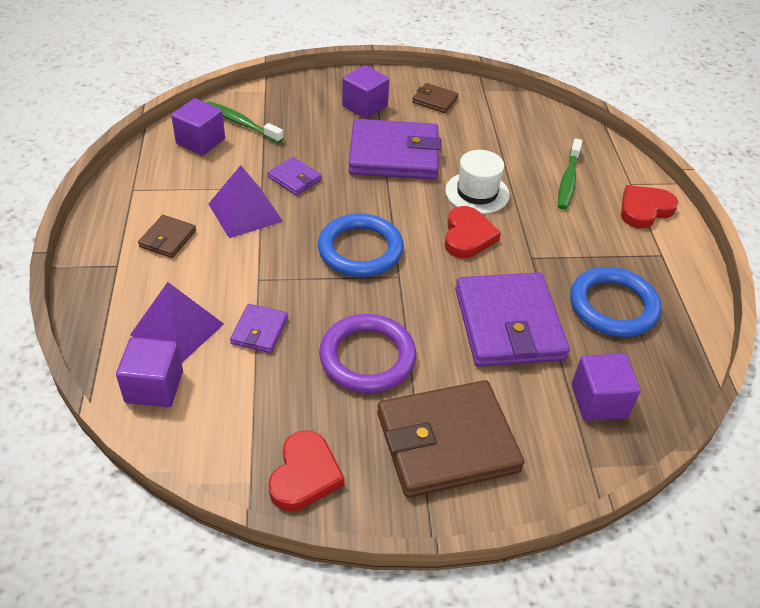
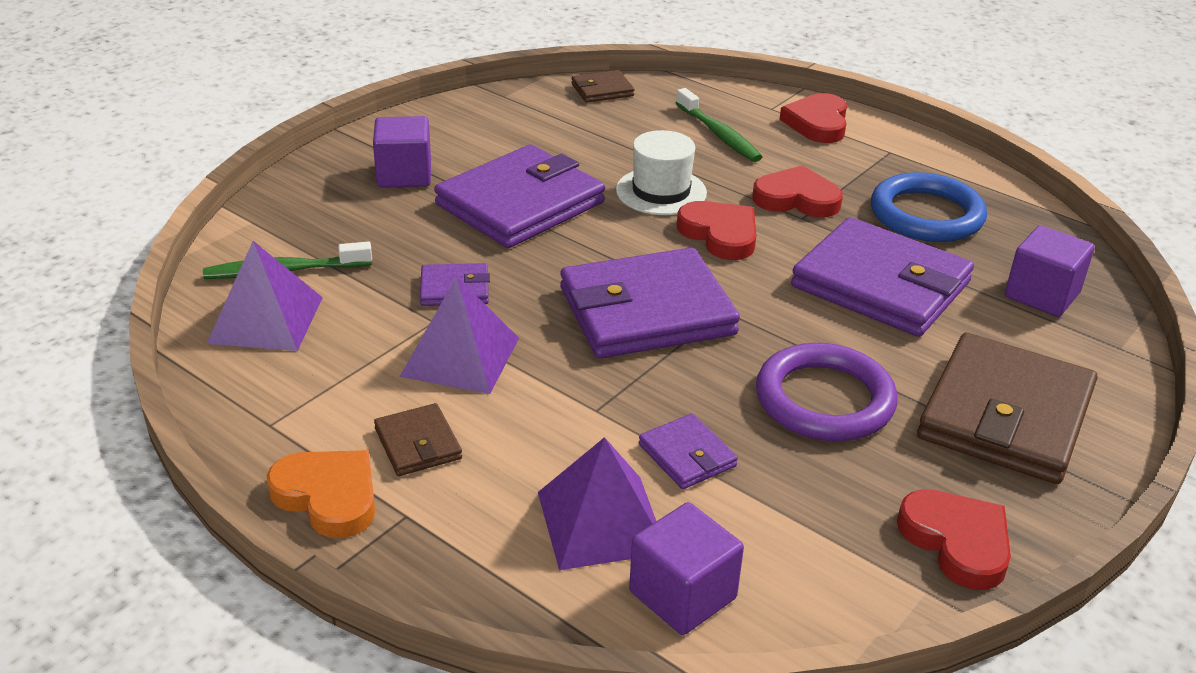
camera: 45 degrees left, 10 degrees down
purple cube [171,98,225,155] -> purple pyramid [207,241,323,351]
blue ring [318,214,404,277] -> purple wallet [560,248,740,358]
brown wallet [412,83,458,113] -> brown wallet moved to [571,70,635,103]
none -> orange heart [266,450,375,538]
none -> red heart [752,165,843,217]

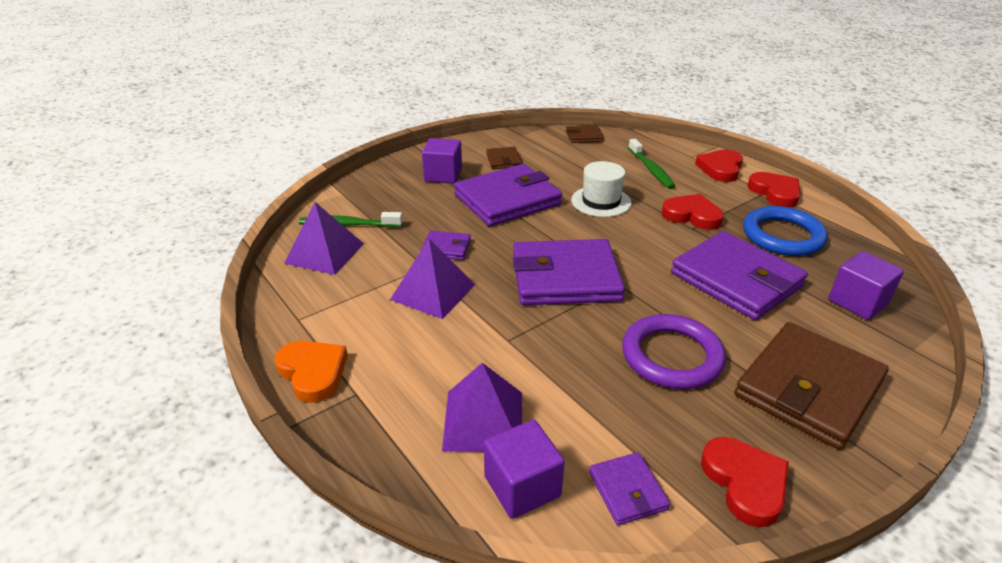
camera: 15 degrees right, 0 degrees up
brown wallet [374,403,462,476] -> brown wallet moved to [486,147,522,170]
purple wallet [639,413,738,489] -> purple wallet moved to [589,452,670,525]
red heart [677,201,757,260] -> red heart moved to [748,172,800,208]

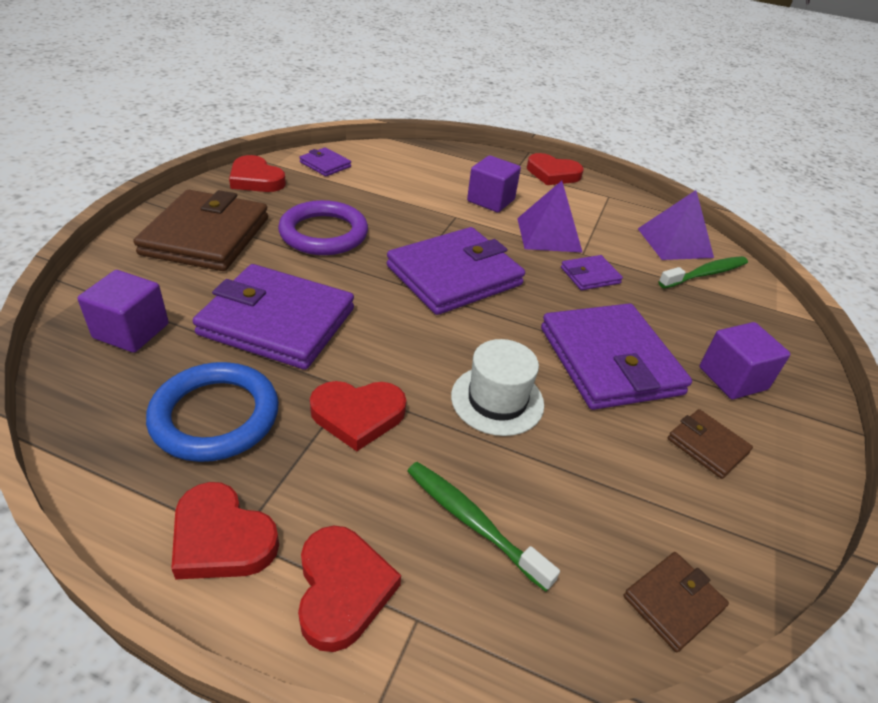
camera: 145 degrees right, 5 degrees up
orange heart [274,341,348,403] -> red heart [527,153,584,185]
purple pyramid [442,363,522,452] -> none
purple wallet [454,164,562,226] -> purple wallet turned 45 degrees counterclockwise [541,303,692,410]
purple cube [484,420,565,519] -> purple cube moved to [467,155,521,212]

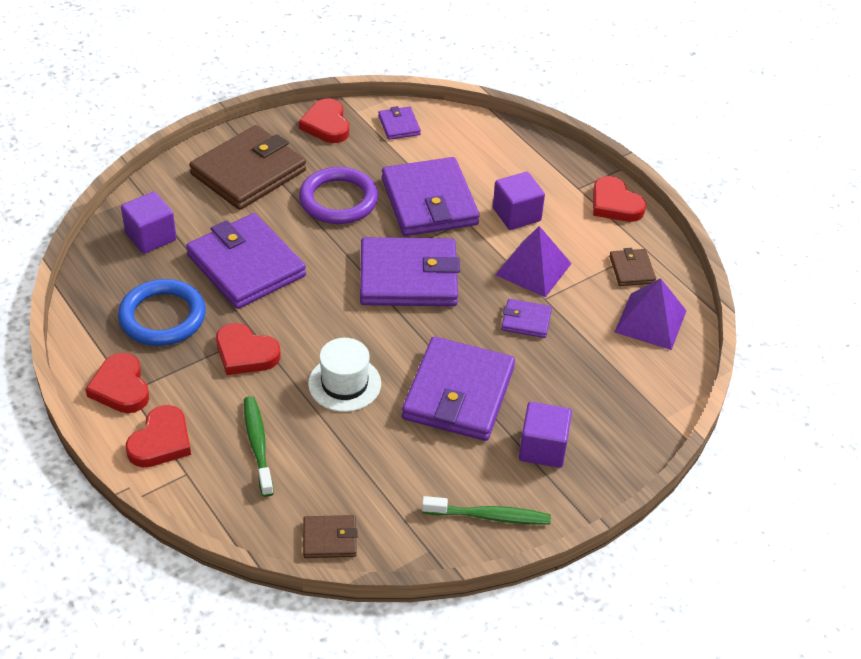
camera: 35 degrees right, 5 degrees up
green toothbrush [658,256,748,289] -> green toothbrush moved to [422,496,551,525]
brown wallet [668,409,753,479] -> brown wallet moved to [609,248,656,286]
none -> purple wallet [382,157,480,236]

